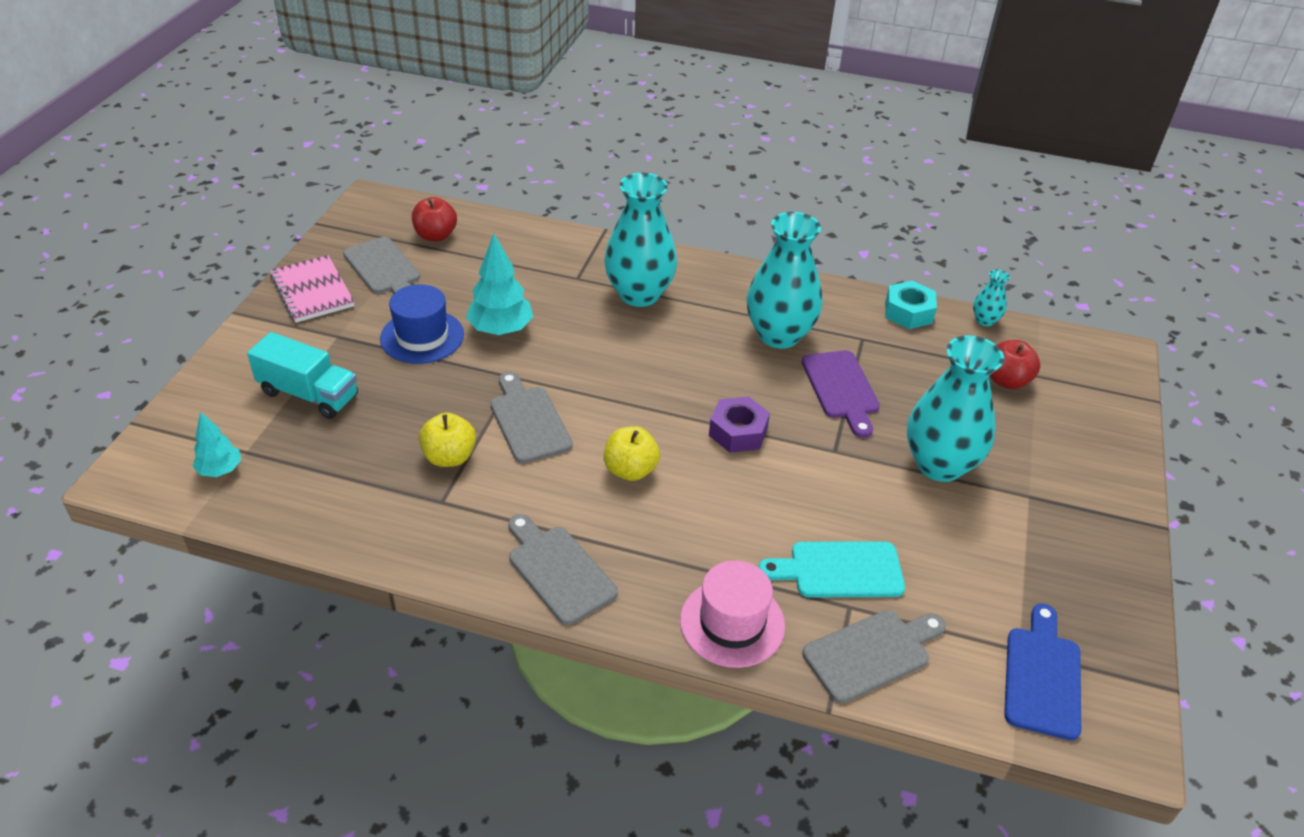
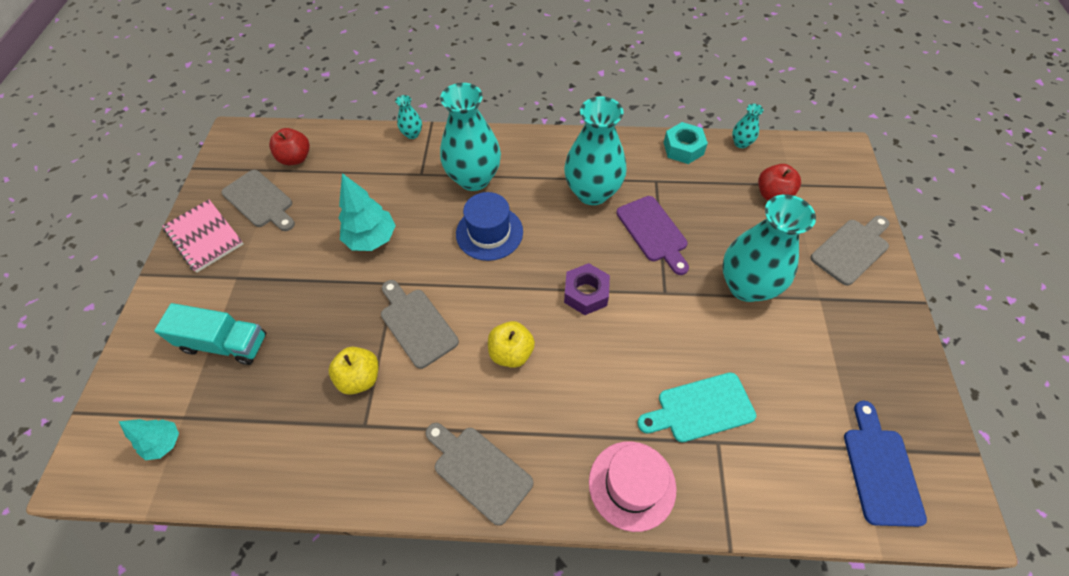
camera: 10 degrees left, 15 degrees up
blue hat [380,284,464,364] -> blue hat moved to [456,192,523,261]
grey cutting board [802,610,946,703] -> grey cutting board moved to [810,216,890,286]
none -> turquoise vase [396,95,422,139]

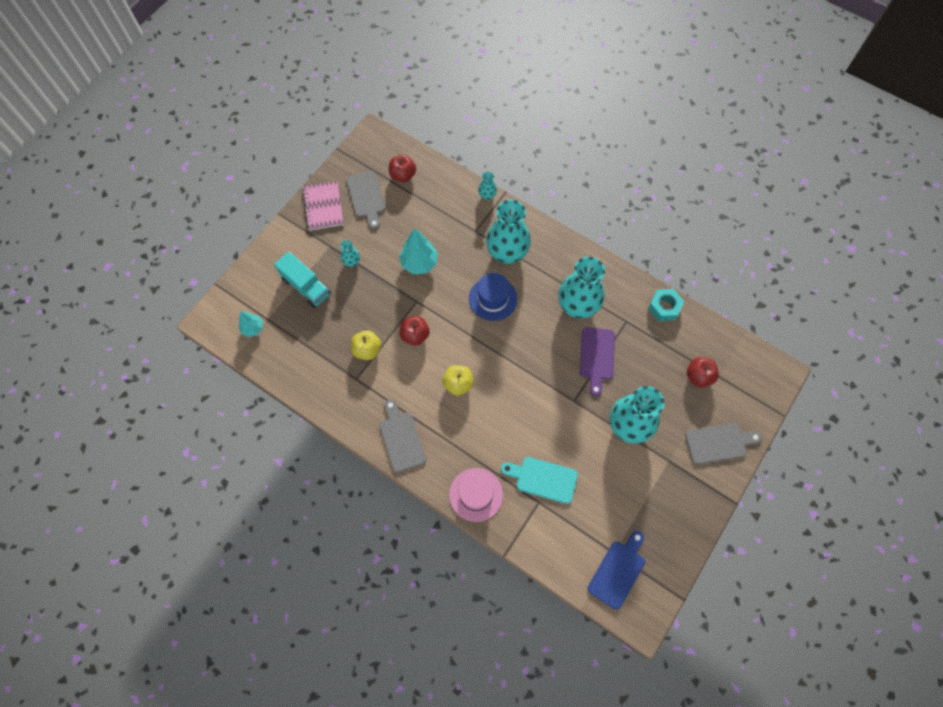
camera: 30 degrees right, 10 degrees up
grey cutting board [381,280,459,369] -> red apple [400,316,430,346]
purple nut [564,263,610,315] -> none
turquoise vase [732,104,763,148] -> turquoise vase moved to [340,240,360,267]

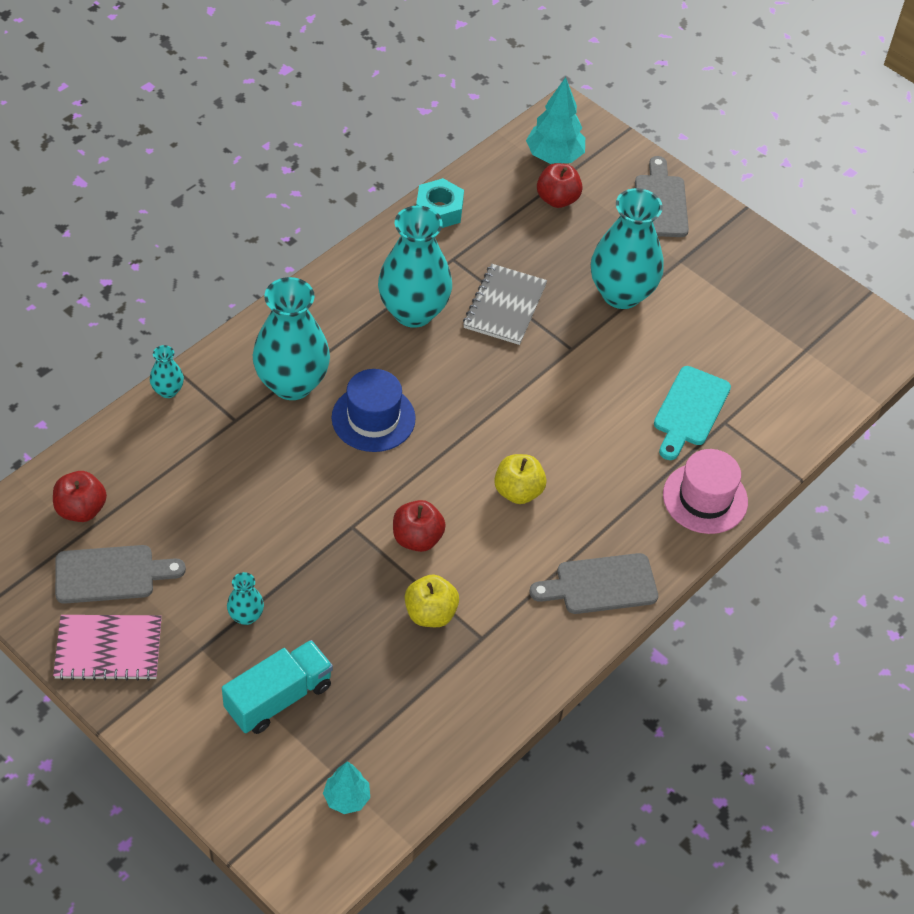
camera: 85 degrees left, 15 degrees down
turquoise tree [399,228,438,275] -> turquoise tree moved to [526,77,585,164]
purple cutting board [580,327,615,396] -> grey notebook [463,264,547,345]
blue cutting board [588,531,645,610] -> none

